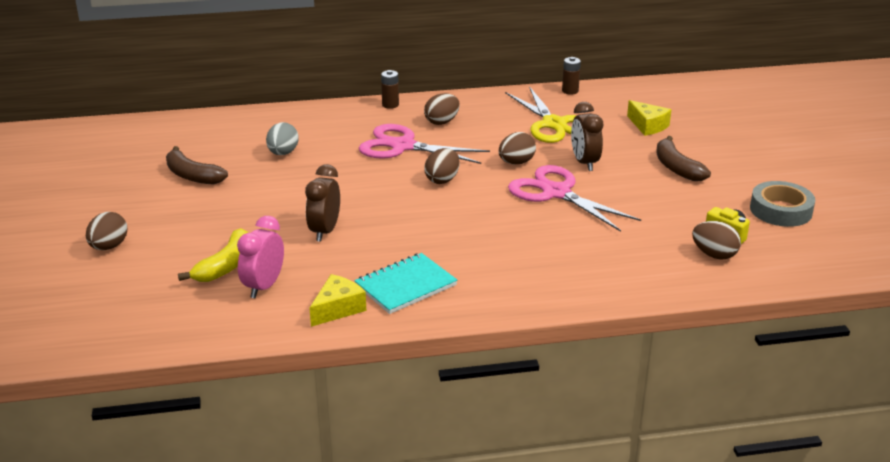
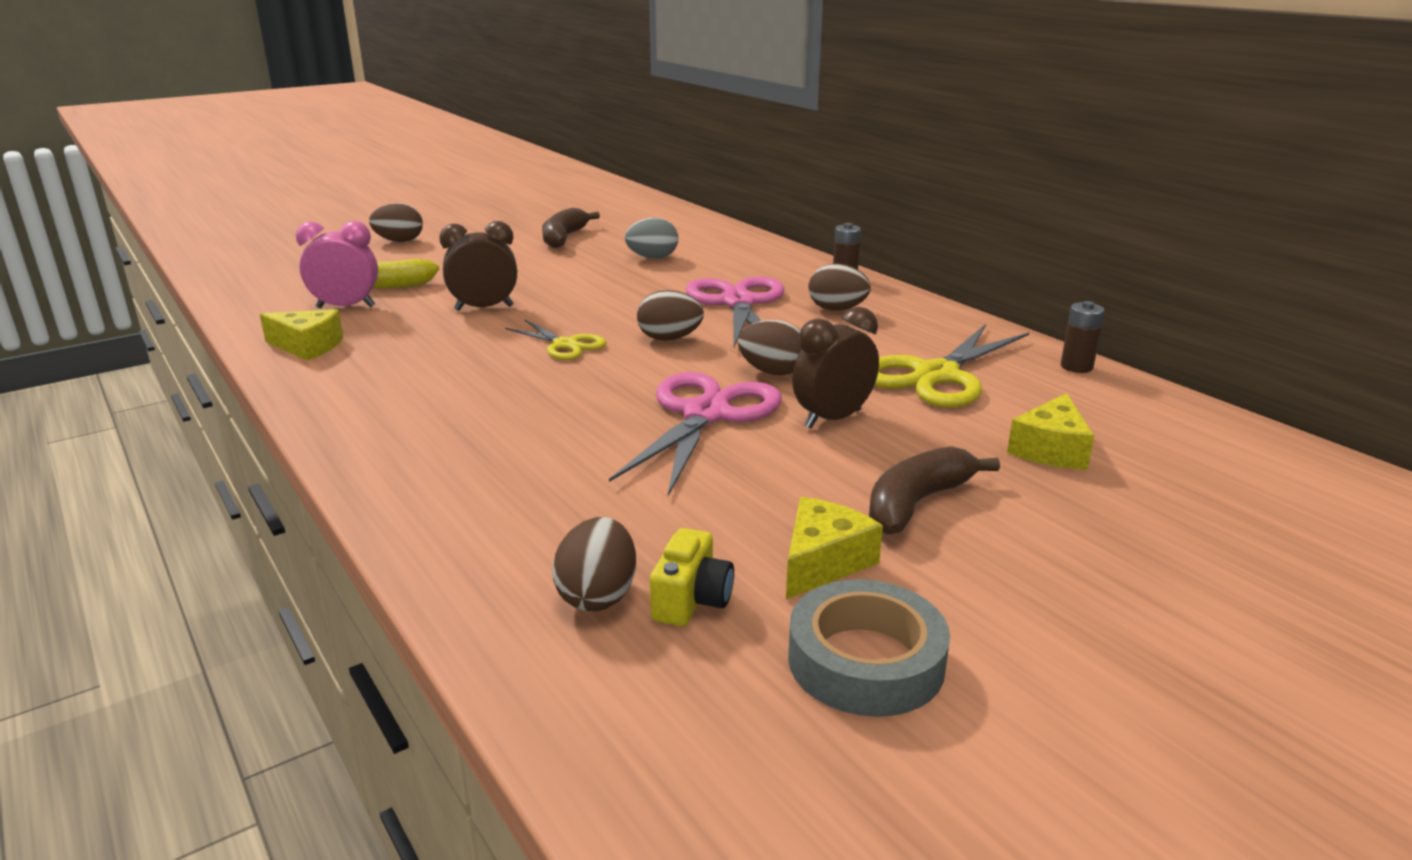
camera: 65 degrees right, 5 degrees down
turquoise notebook [354,253,458,314] -> none
none -> yellow scissors [505,320,606,360]
none -> yellow cheese [786,497,883,599]

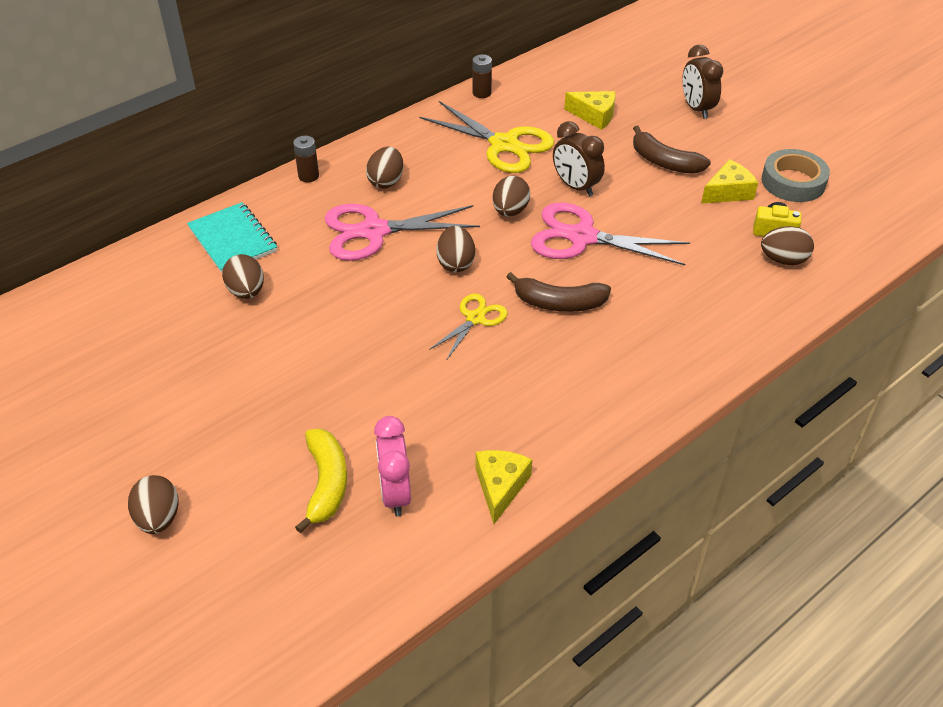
camera: 95 degrees left, 20 degrees up
brown clock [439,221,517,311] -> brown clock moved to [682,45,723,119]
brown banana [542,207,600,248] -> brown banana moved to [506,272,611,312]
grey egg [625,218,678,259] -> brown egg [222,254,264,299]
yellow cheese [786,497,883,599] -> yellow cheese turned 120 degrees clockwise [701,159,758,203]
none -> turquoise notebook [187,202,277,273]

